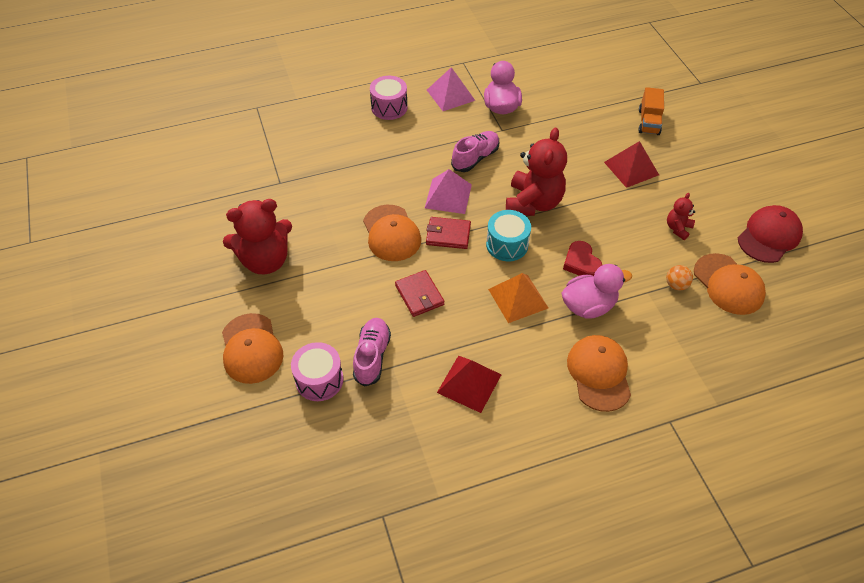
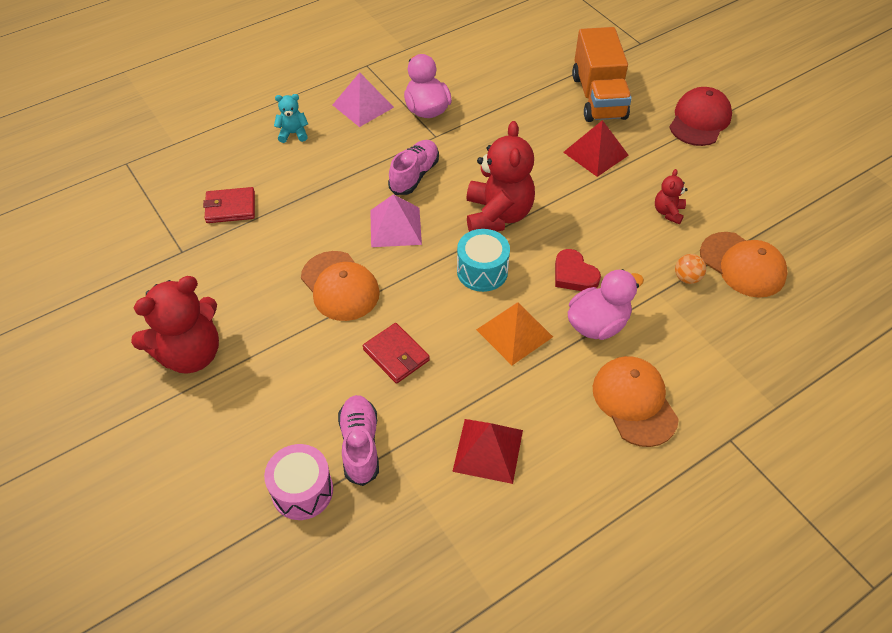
camera: 15 degrees left, 0 degrees up
orange cap [222,313,283,384] -> none
pink drum [370,76,408,120] -> turquoise teddy bear [274,94,308,143]
red wallet [426,217,471,249] -> red wallet moved to [203,187,255,223]
orange truck [638,87,664,135] -> orange truck [572,27,632,122], size x1.72
red cap [738,205,803,263] -> red cap moved to [669,87,732,146]

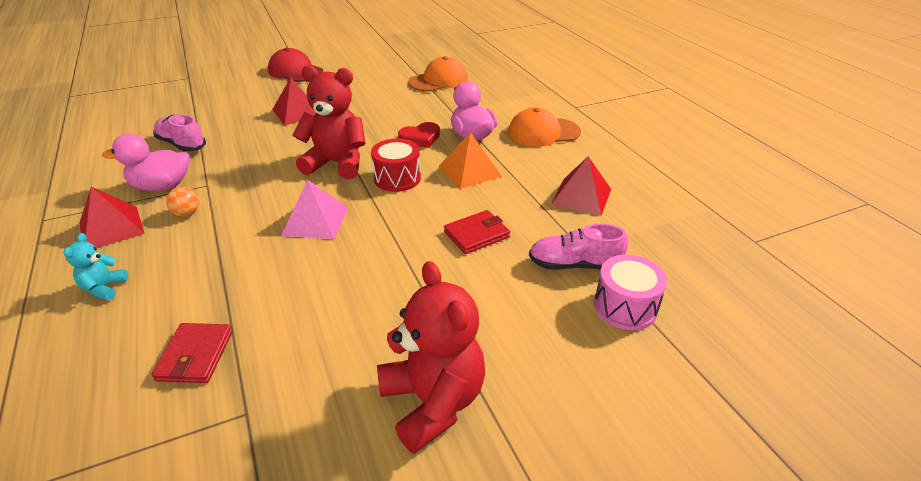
camera: 80 degrees left, 15 degrees down
orange cap [301,251,380,321] -> none
pink pyramid [333,72,394,127] -> red pyramid [79,187,145,248]
pink shoe [388,140,439,195] -> pink shoe moved to [153,114,206,152]
turquoise drum [457,229,510,292] -> red drum [371,138,421,192]
orange truck [572,27,632,122] -> none
red teddy bear [655,169,688,224] -> none
orange ball [675,254,706,284] -> orange ball moved to [166,187,199,216]

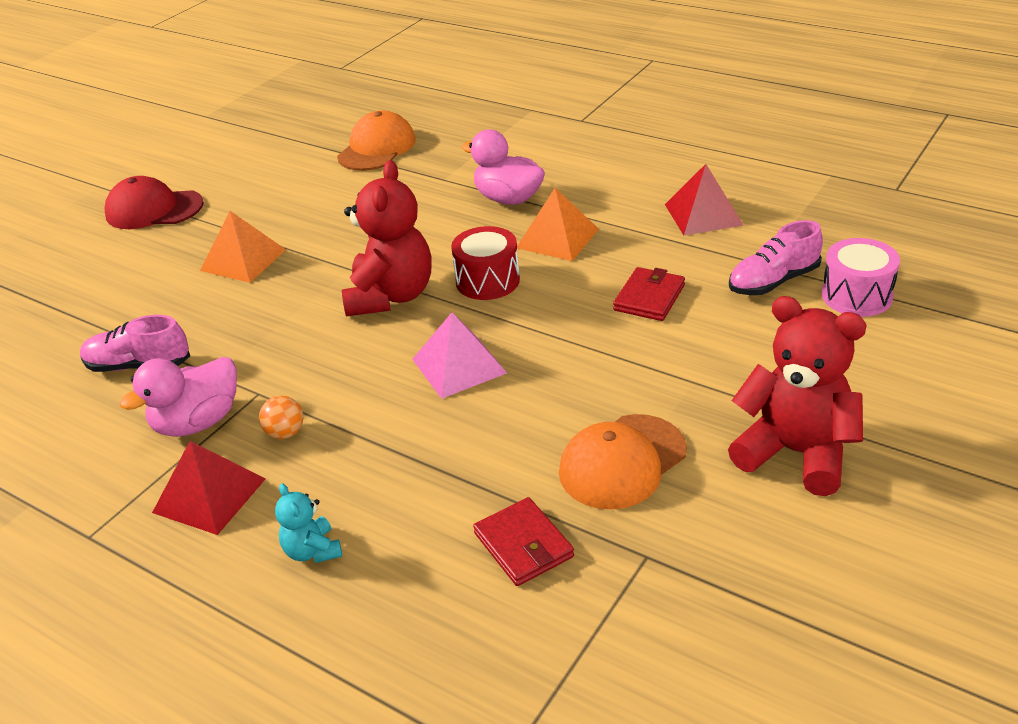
camera: 30 degrees left, 0 degrees up
red pyramid [272,77,316,125] -> orange pyramid [200,211,286,283]
red teddy bear [293,65,366,179] -> red teddy bear turned 120 degrees clockwise [342,160,432,316]
red heart [398,122,440,148] -> none
orange cap [508,107,581,147] -> orange cap moved to [559,414,687,510]

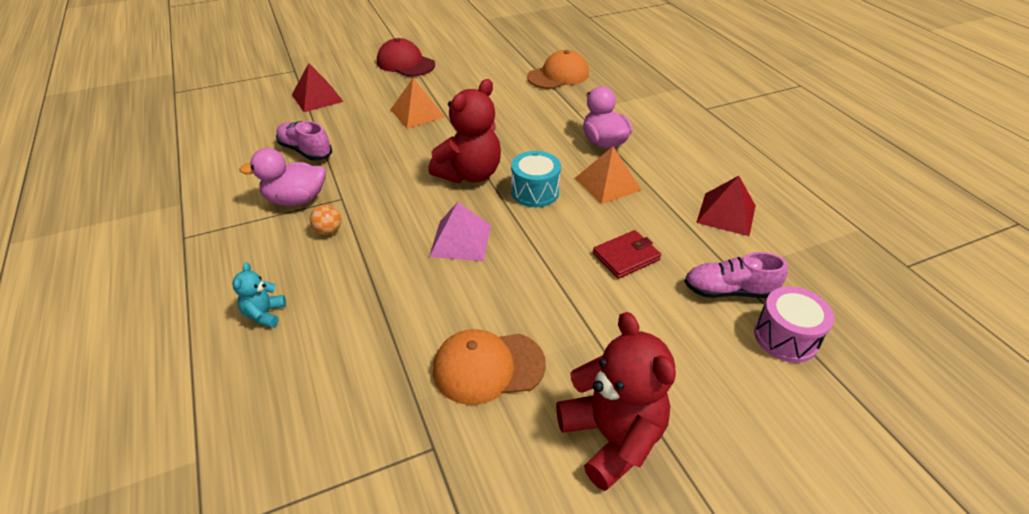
camera: 30 degrees right, 5 degrees up
red pyramid [152,441,265,535] -> red pyramid moved to [292,63,344,112]
red drum [451,226,520,300] -> turquoise drum [511,151,561,207]
red wallet [473,497,574,586] -> none

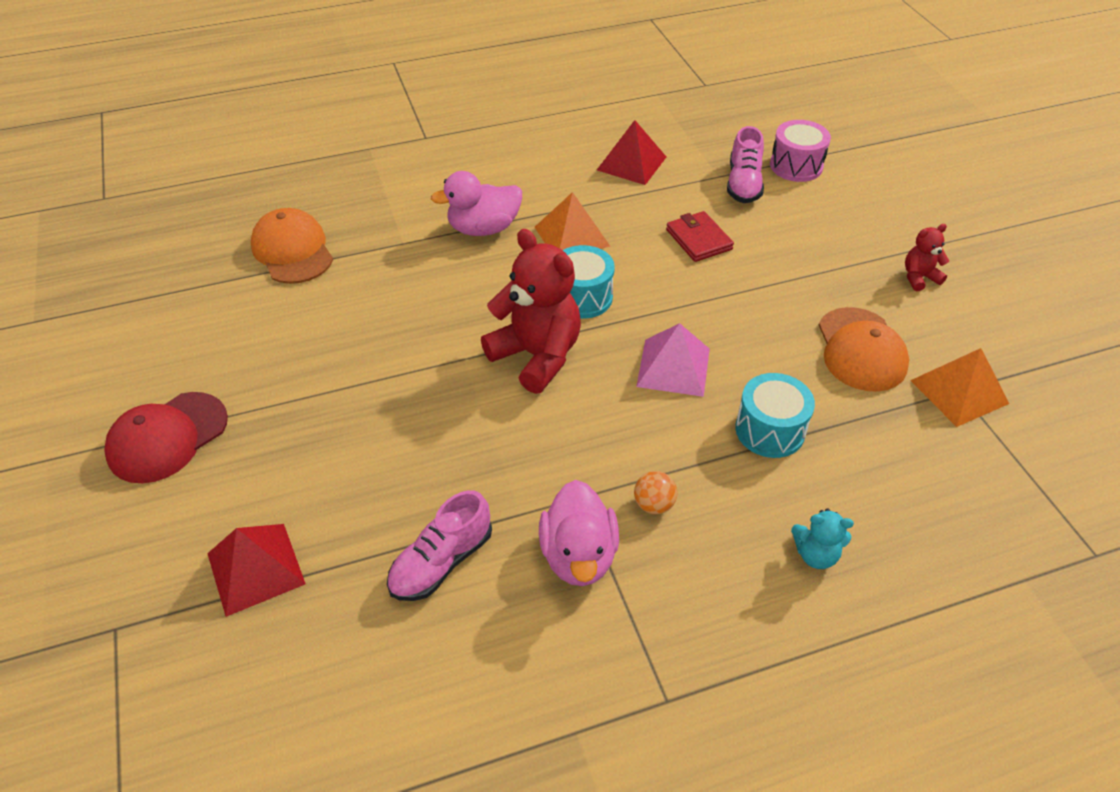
camera: 85 degrees left, 5 degrees up
orange pyramid [390,78,445,129] -> orange pyramid moved to [910,348,1009,427]
red teddy bear [556,312,676,491] -> red teddy bear [905,224,949,291], size x0.47
none -> turquoise drum [735,373,815,458]

